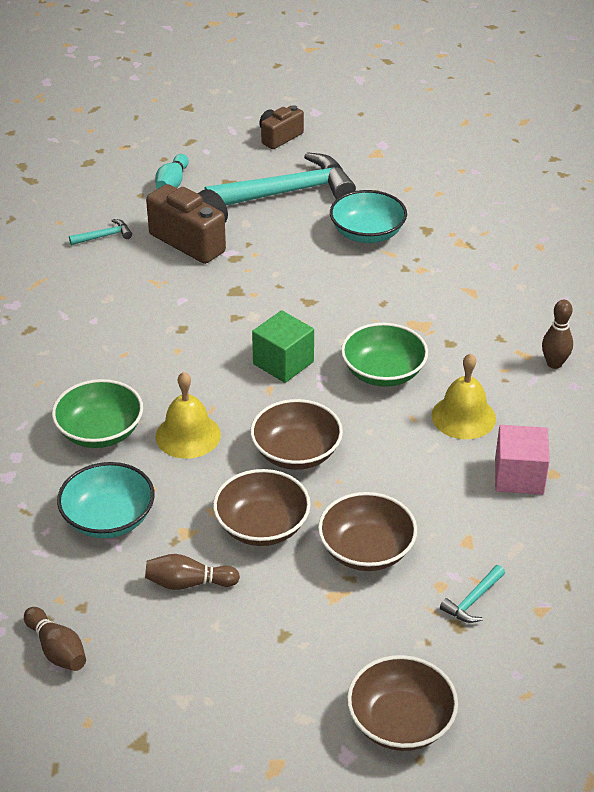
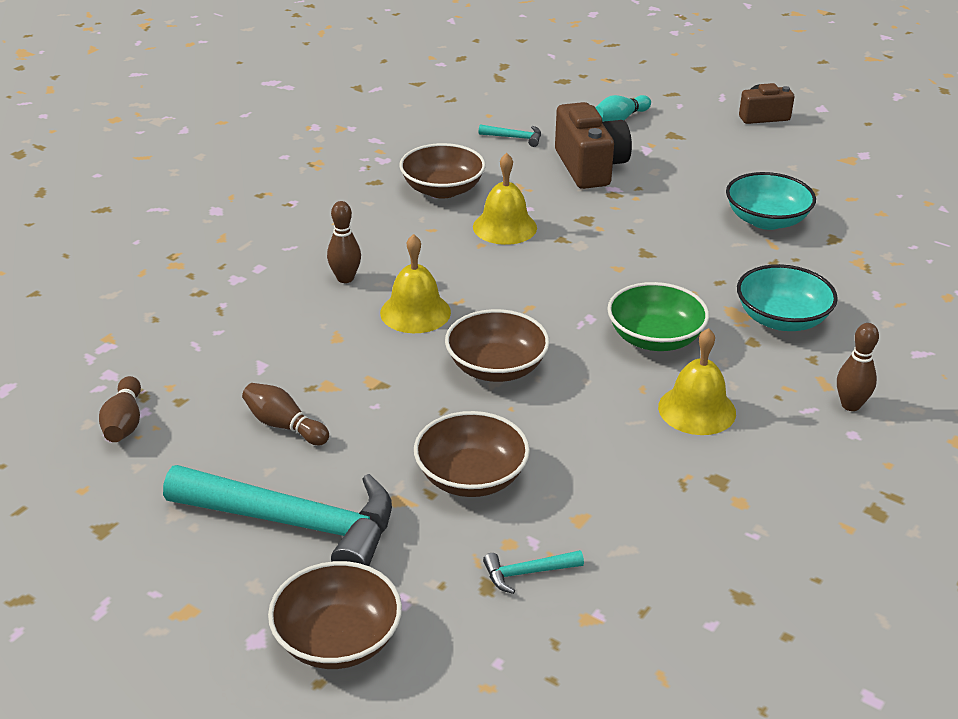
camera: 35 degrees right, 5 degrees down
green bowl [52,379,143,448] -> brown bowling pin [327,201,361,283]
turquoise bowl [57,462,155,538] -> turquoise bowl moved to [737,264,838,331]
turquoise hammer [204,152,356,205] -> turquoise hammer moved to [163,465,392,566]
brown bowl [213,469,311,546] -> brown bowl moved to [400,143,486,199]
green cube [252,310,314,383] -> none
pink cube [495,425,550,495] -> none
none -> yellow bell [473,153,537,245]

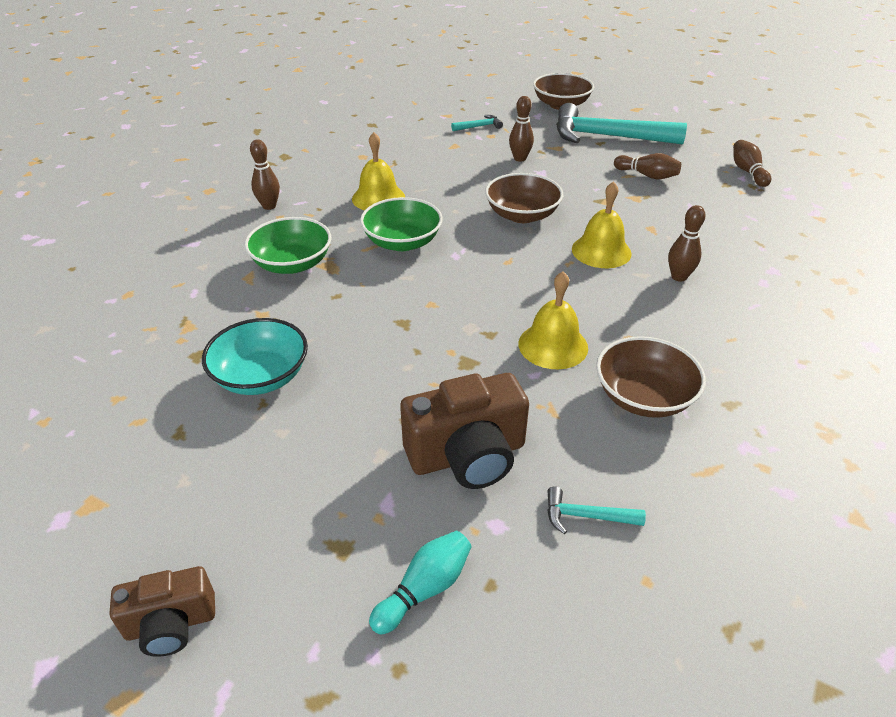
camera: 175 degrees right, 5 degrees up
brown bowl [414,411,530,497] -> brown bowling pin [509,96,534,162]
brown camera [555,102,632,189] -> brown camera turned 90 degrees counterclockwise [400,373,529,489]
turquoise bowl [737,264,838,331] -> green bowl [244,217,332,274]

